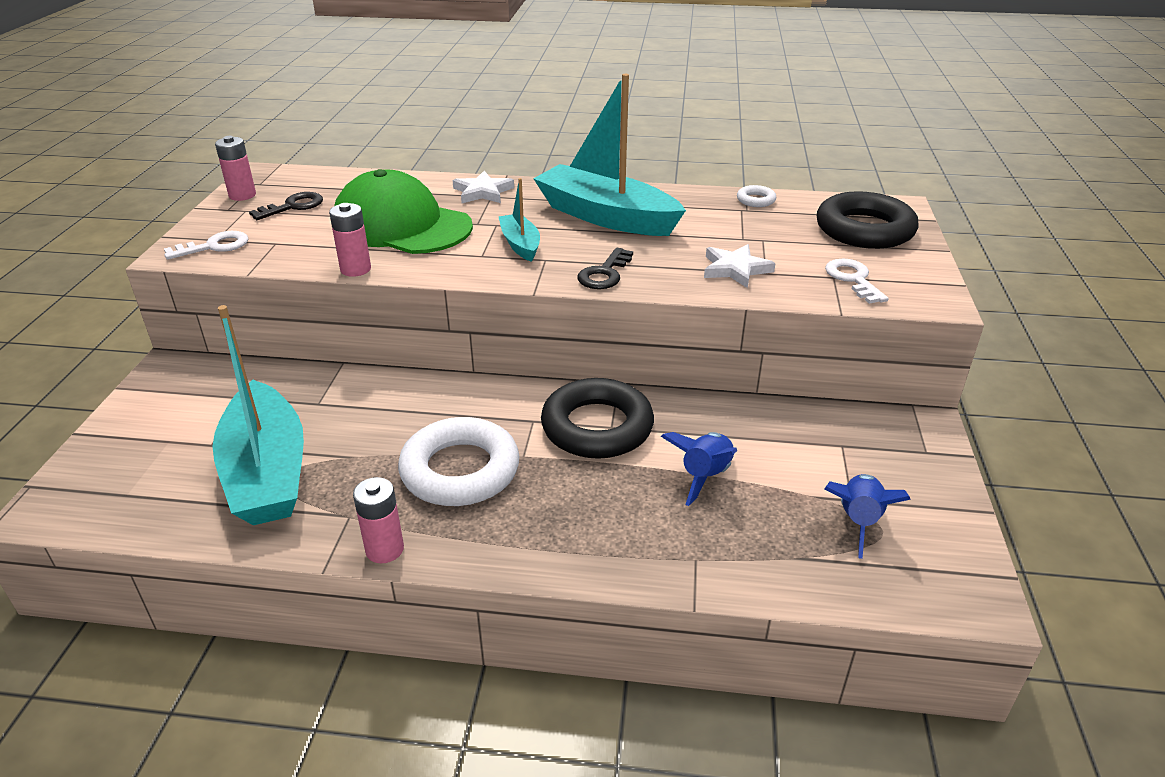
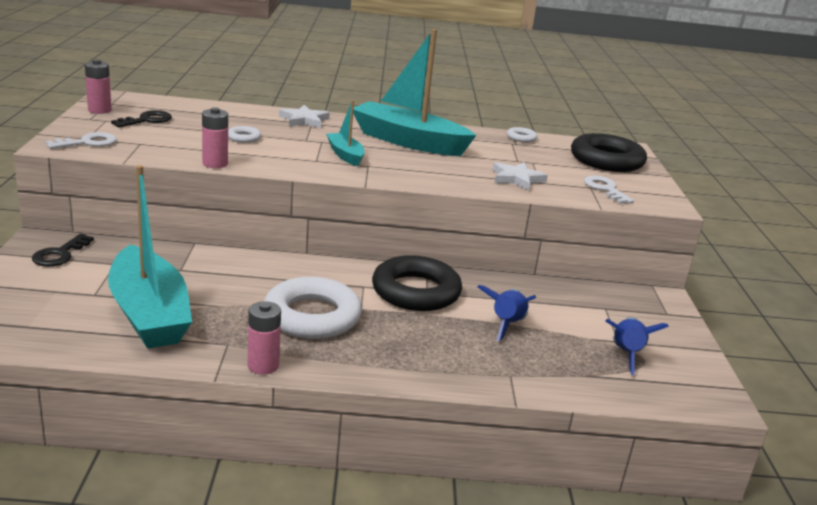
camera: 10 degrees left, 10 degrees down
green cap [334,169,473,254] -> white ring [228,126,261,143]
black key [577,248,633,289] -> black key moved to [32,234,94,267]

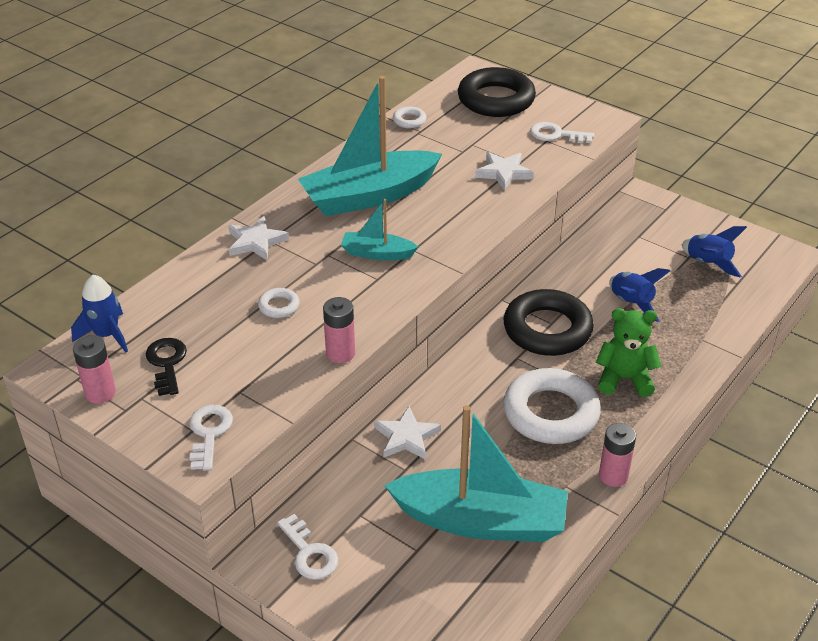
camera: 50 degrees left, 15 degrees up
black key [32,234,94,267] -> white key [277,514,338,580]
none -> blue rocket [71,275,128,352]
none -> white star [374,406,441,460]
none -> green teddy bear [596,308,662,397]

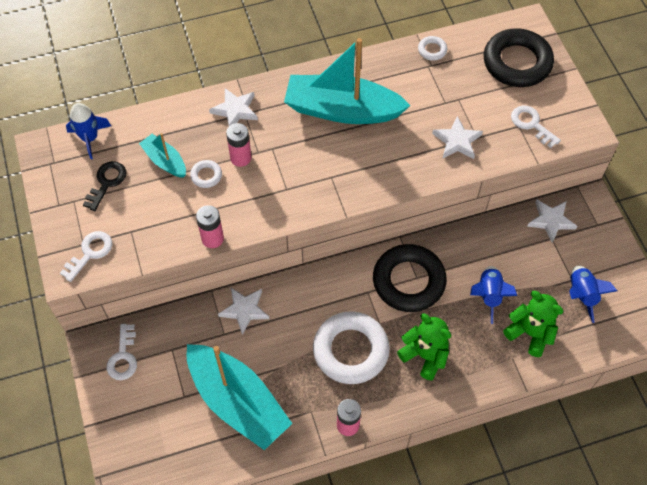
camera: 35 degrees right, 20 degrees up
pink battery [73,336,116,404] -> pink battery moved to [226,123,252,167]
turquoise boat [341,199,418,260] -> turquoise boat moved to [139,133,186,178]
none -> green teddy bear [503,291,564,357]
none -> white star [527,200,577,243]

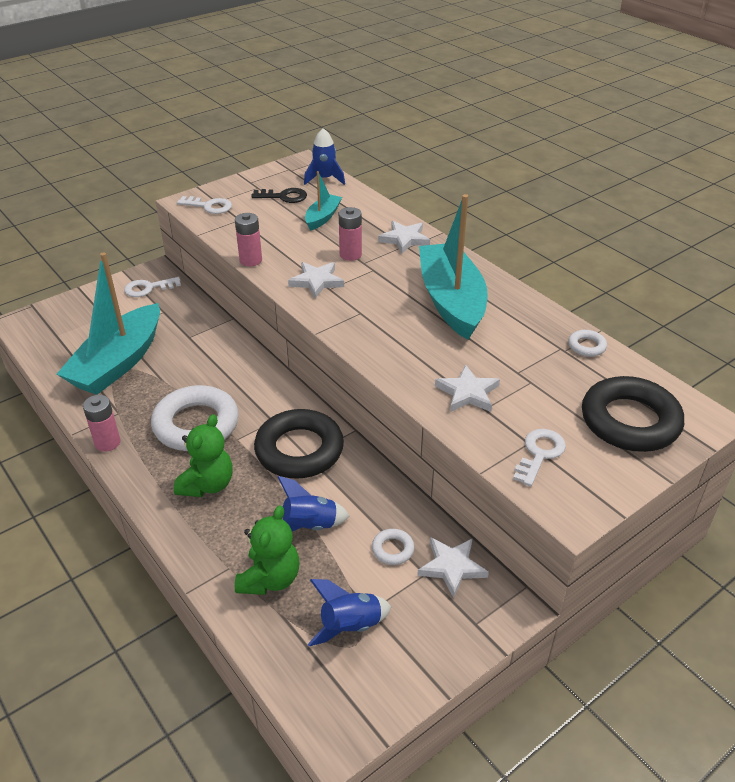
camera: 70 degrees right, 20 degrees down
white ring [190,160,222,188] -> white ring moved to [372,529,414,565]
white star [218,288,269,335] -> white star moved to [288,262,344,298]

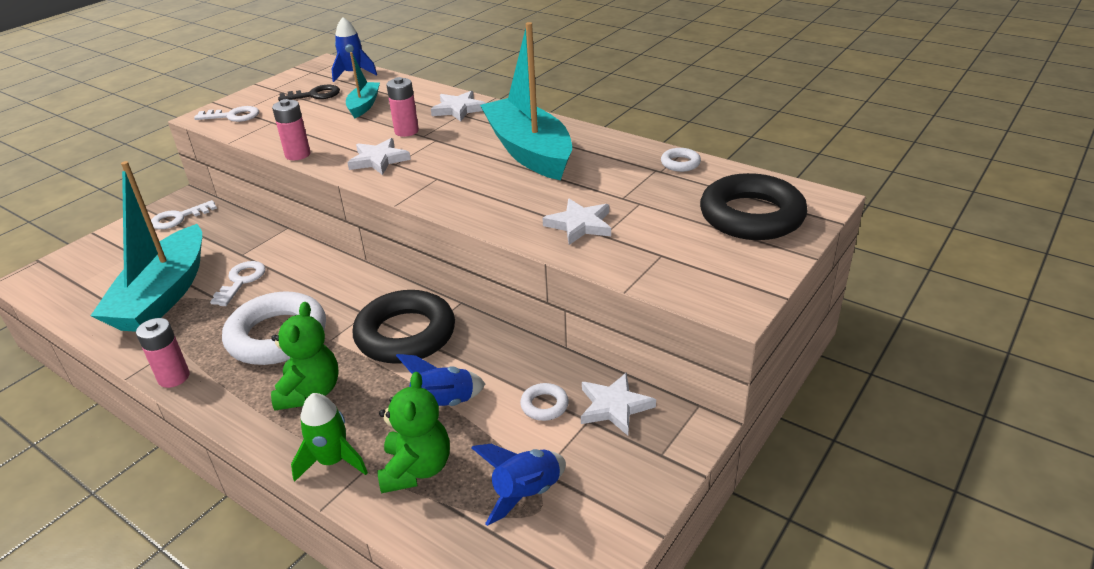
camera: 15 degrees left, 5 degrees down
white key [513,429,566,486] -> white key moved to [210,261,266,306]
none -> green rocket [291,393,368,482]

